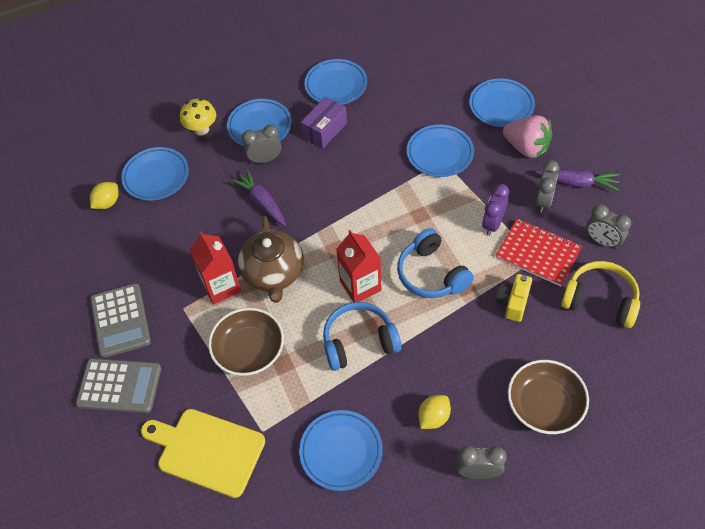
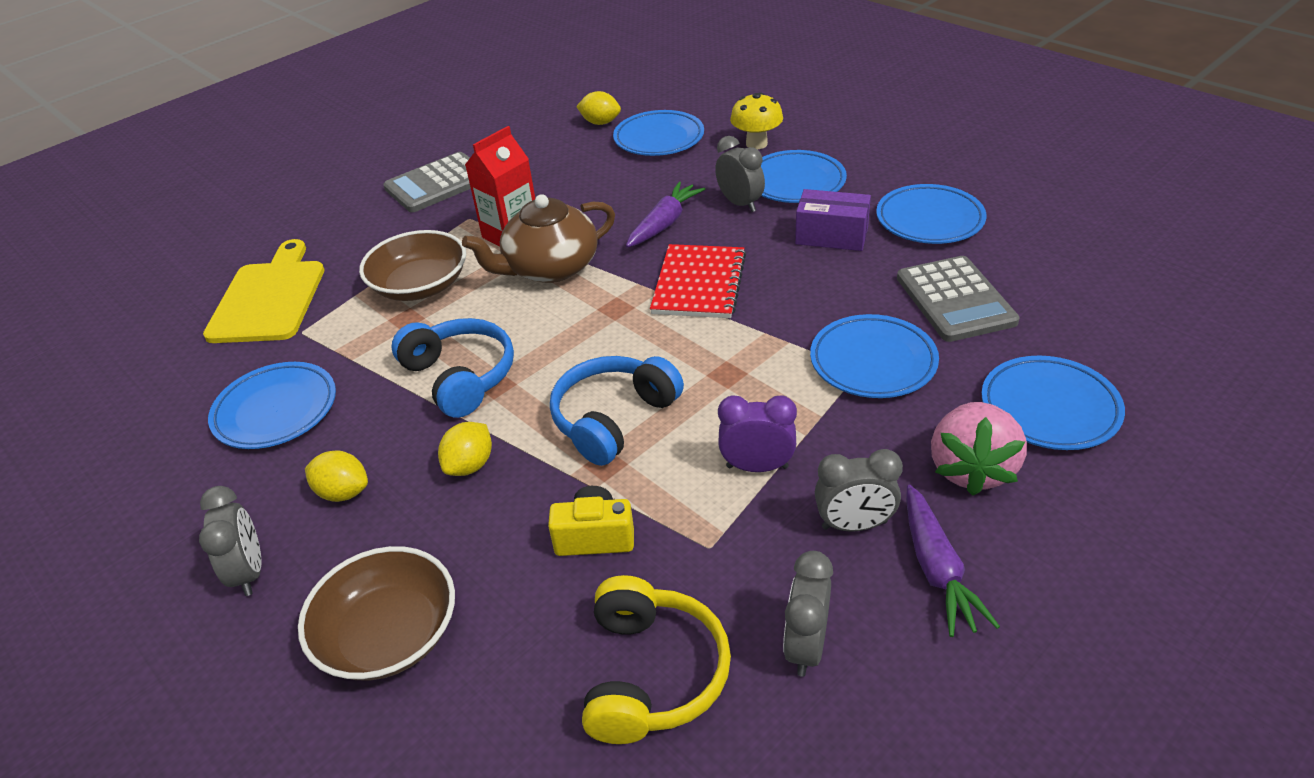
camera: 70 degrees right, 15 degrees down
grey calculator [76,358,161,413] -> grey calculator moved to [897,256,1020,342]
red carton [336,230,382,302] -> none
red notebook [495,219,582,286] -> red notebook moved to [650,244,746,318]
none -> yellow lemon [438,422,492,476]

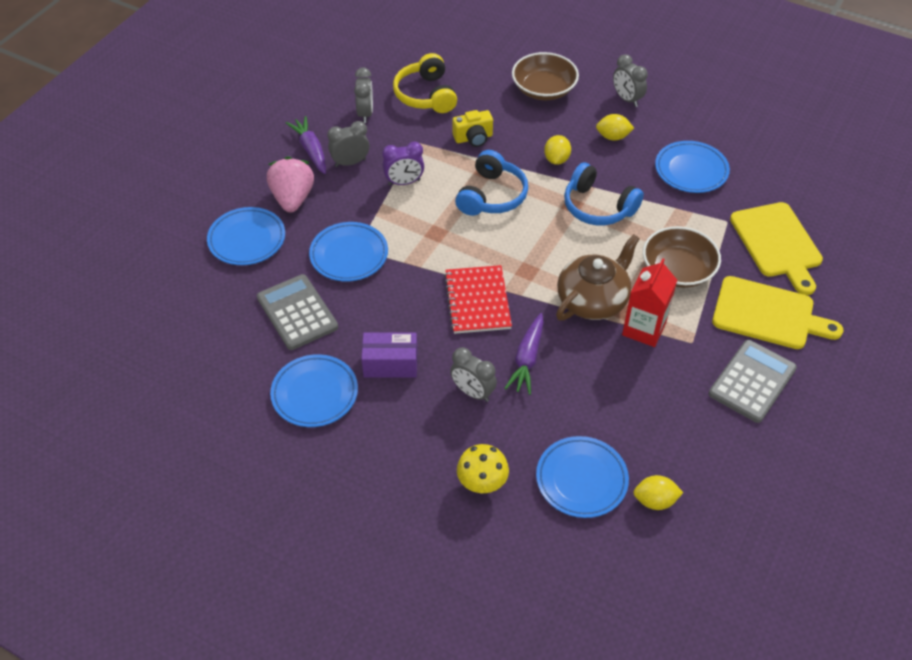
camera: 160 degrees right, 10 degrees up
blue plate [761,150,847,203] -> none
none -> yellow cutting board [712,276,843,349]

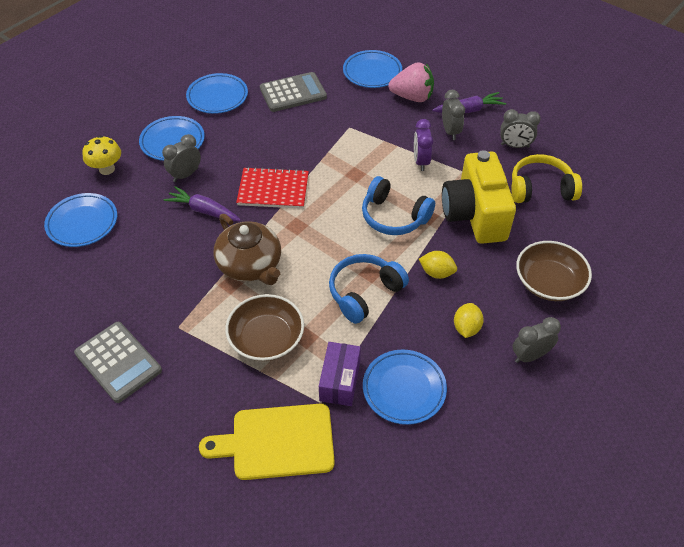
camera: 100 degrees right, 0 degrees up
blue plate [309,222,388,281] -> blue plate moved to [139,116,205,161]
purple box [361,333,417,378] -> purple box moved to [319,342,361,406]
yellow camera [453,110,493,147] -> yellow camera [442,150,516,244], size x2.11
red carton [622,258,677,347] -> none
yellow lemon [633,475,683,510] -> none
yellow cutting board [712,276,843,349] -> none

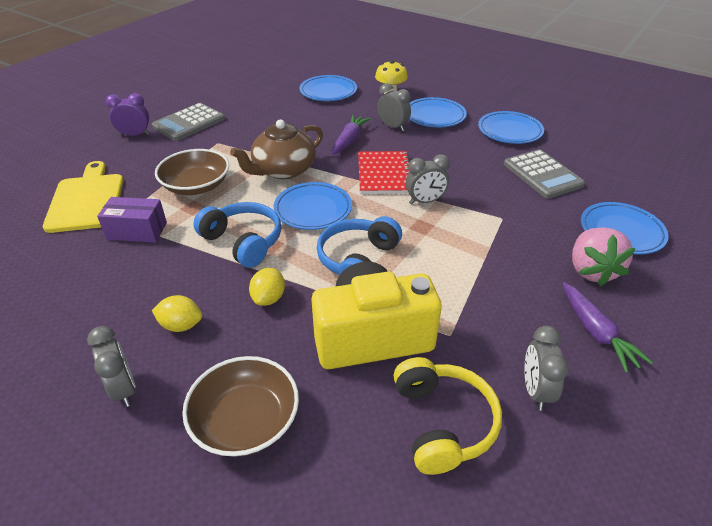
camera: 85 degrees right, 10 degrees down
blue plate [363,350,447,425] -> blue plate moved to [273,182,352,230]
purple clock [414,119,433,171] -> purple clock moved to [106,93,149,136]
grey clock [442,90,465,140] -> grey clock moved to [406,154,450,204]

